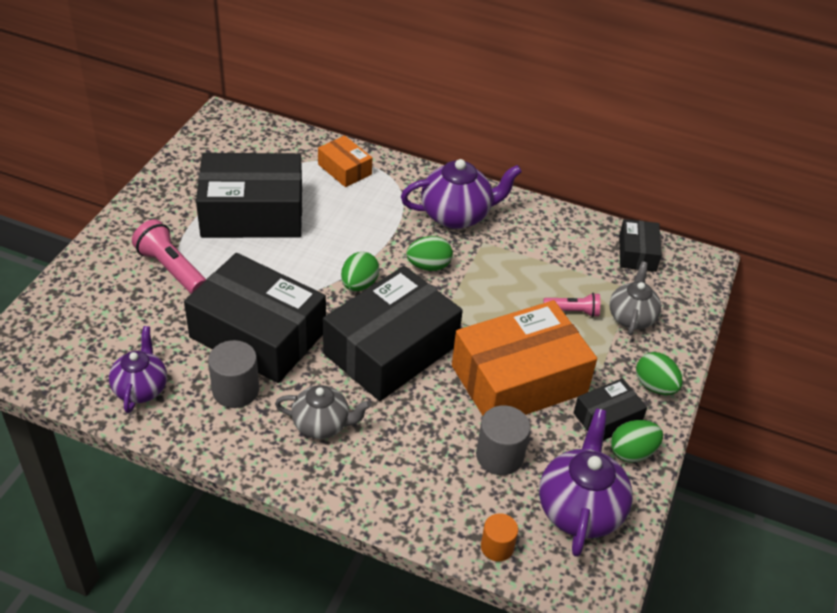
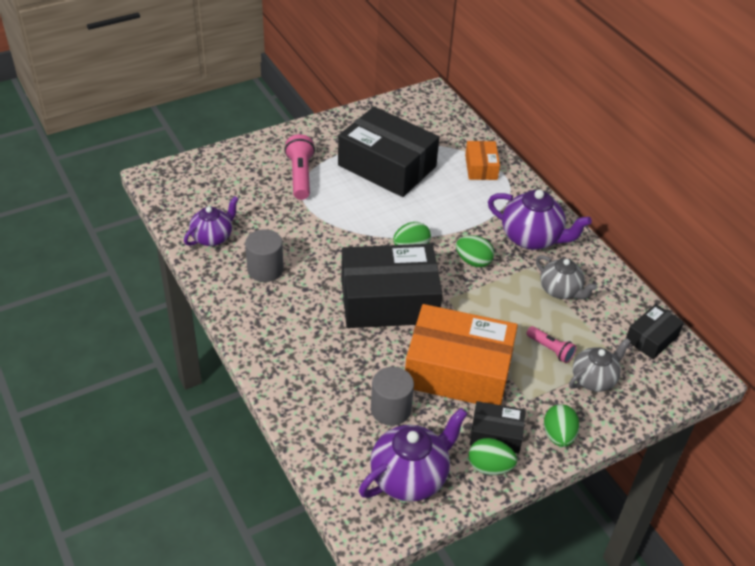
camera: 40 degrees right, 0 degrees up
black box [184,253,326,383] -> none
grey teapot [275,385,371,439] -> grey teapot moved to [536,255,597,299]
orange cylinder [481,513,518,562] -> none

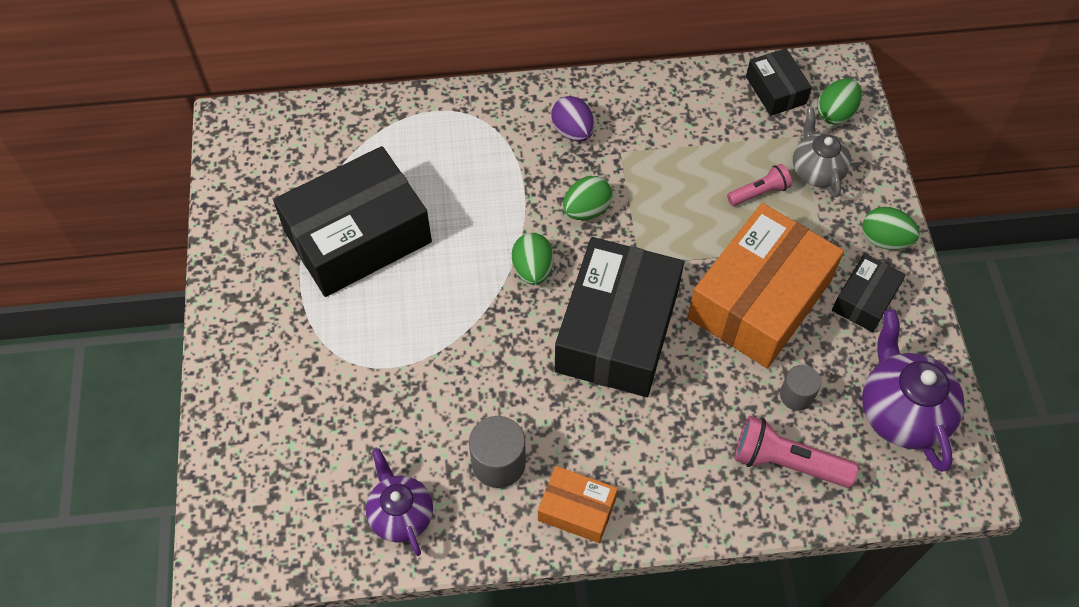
camera: 65 degrees left, 15 degrees up
pink flashlight [284,134,315,200] -> pink flashlight moved to [735,416,859,488]
grey cylinder [371,367,414,426] -> grey cylinder [780,365,821,411], size x0.65
orange box [465,141,500,180] -> orange box moved to [538,466,618,543]
green egg [468,438,517,475] -> green egg moved to [817,79,862,124]
purple teapot [488,190,592,250] -> purple egg [551,96,594,142]
grey teapot [536,255,597,299] -> none

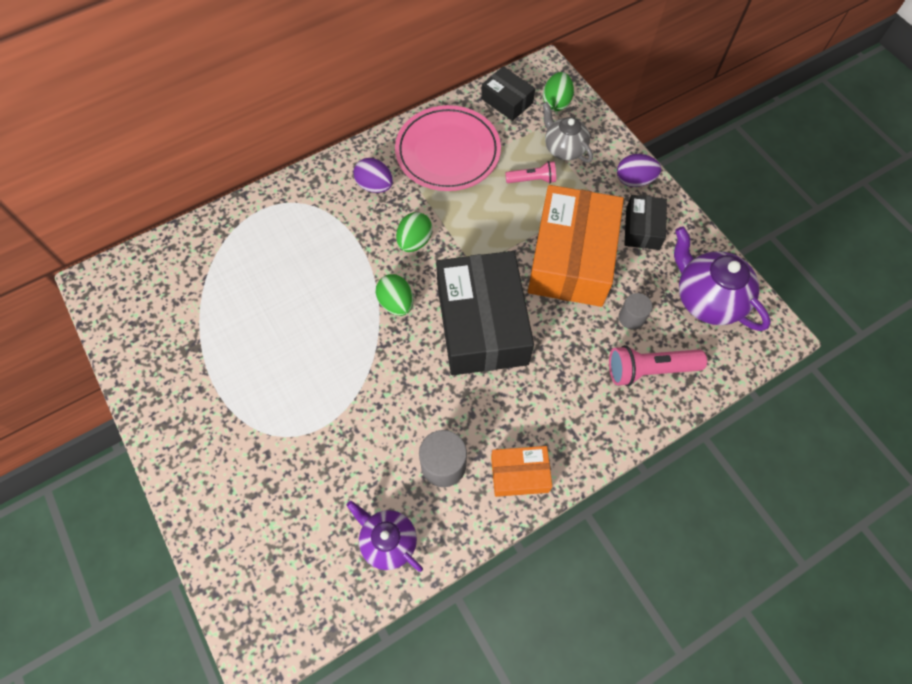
camera: 25 degrees left, 5 degrees up
black box [273,146,432,297] -> none
pink flashlight [727,164,792,206] -> pink flashlight turned 45 degrees clockwise [505,161,556,183]
green egg [862,207,920,250] -> purple egg [617,154,661,187]
none -> pink plate [395,105,501,191]

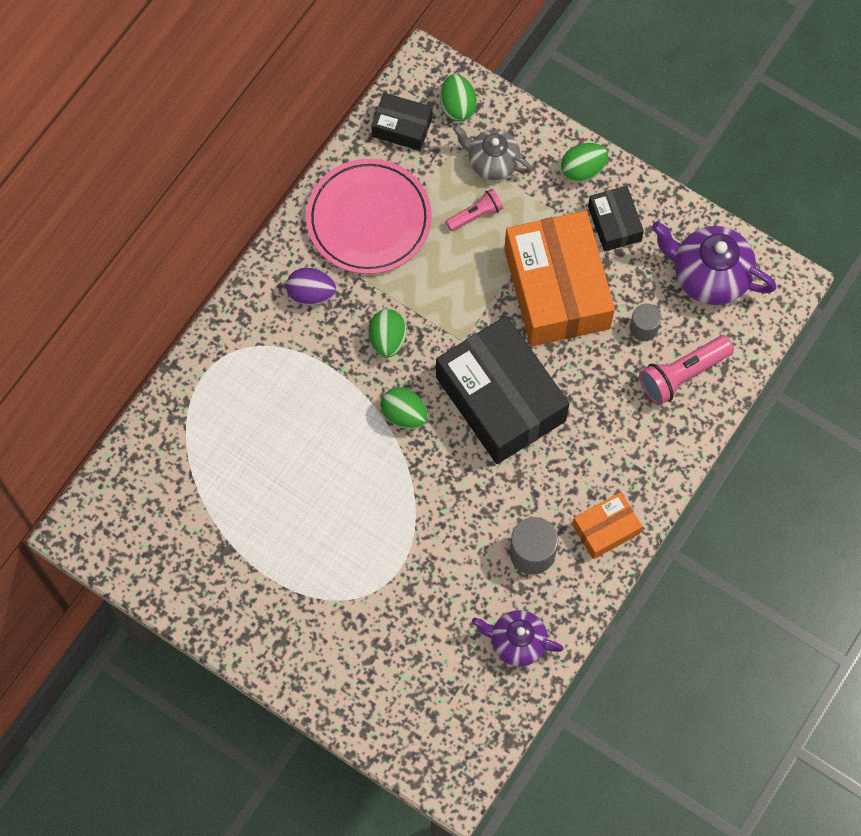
camera: 25 degrees left, 5 degrees up
purple egg [617,154,661,187] -> green egg [561,143,608,182]

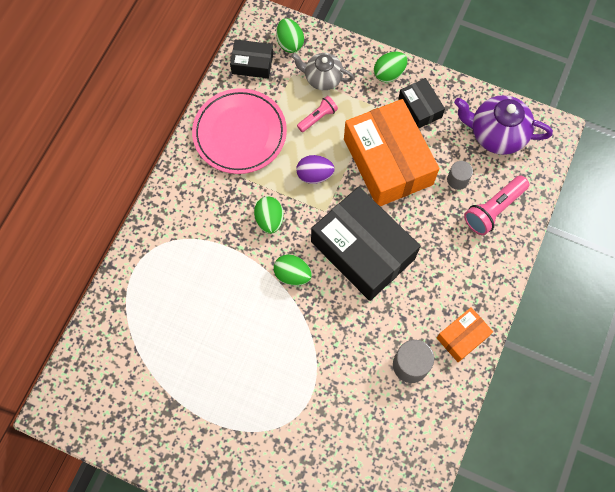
camera: 10 degrees left, 0 degrees up
purple egg [286,268,336,306] -> purple egg moved to [296,155,335,184]
purple teapot [472,610,564,666] -> none

